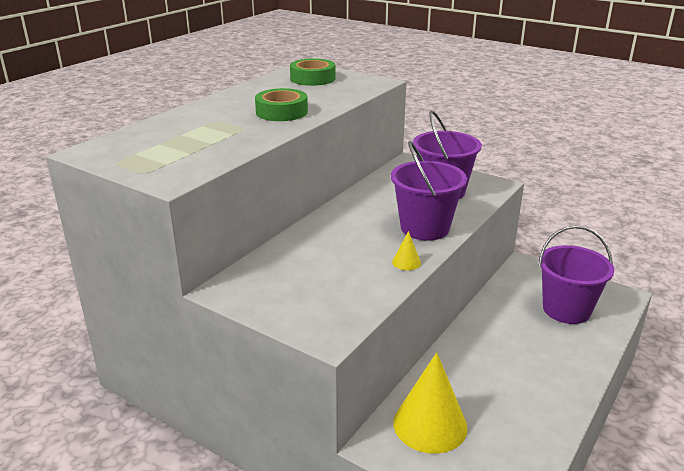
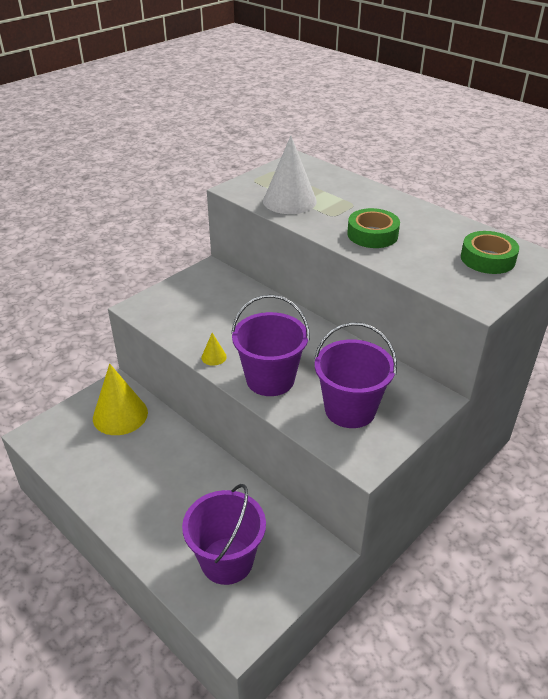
camera: 100 degrees right, 10 degrees up
none -> white cone [263,136,317,214]

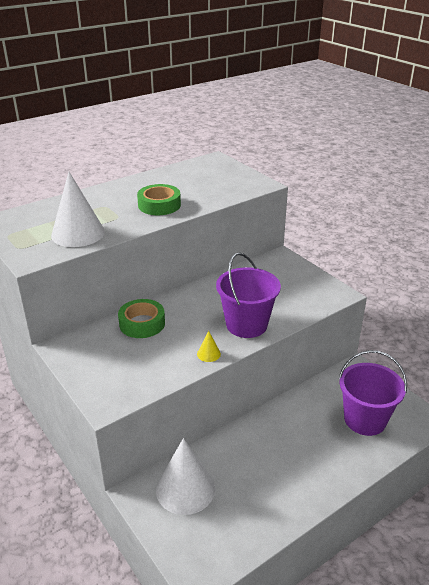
camera: 80 degrees left, 5 degrees down
yellow cone [93,364,148,435] -> white cone [156,438,215,515]
purple bucket [315,322,397,428] -> none
green tape [461,231,519,274] -> green tape moved to [118,299,165,338]

